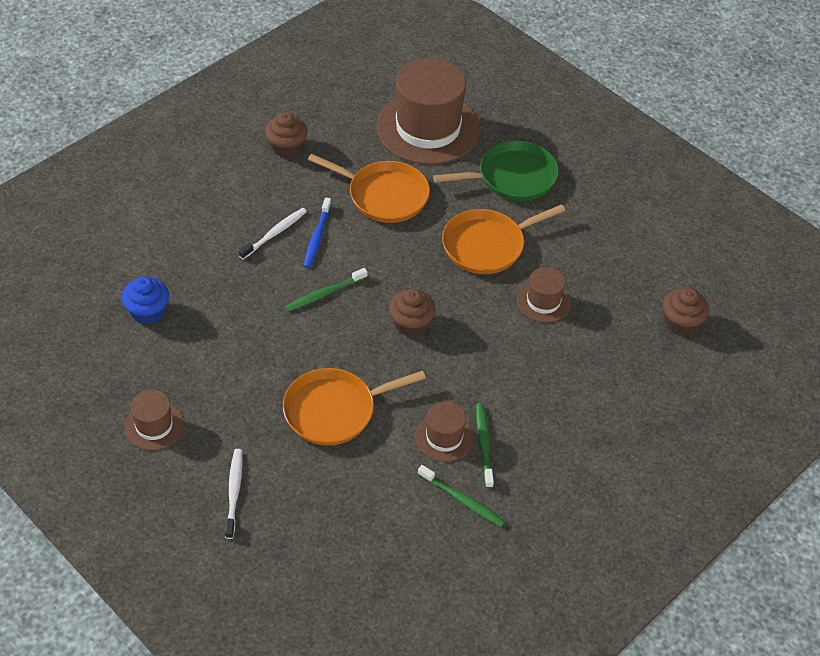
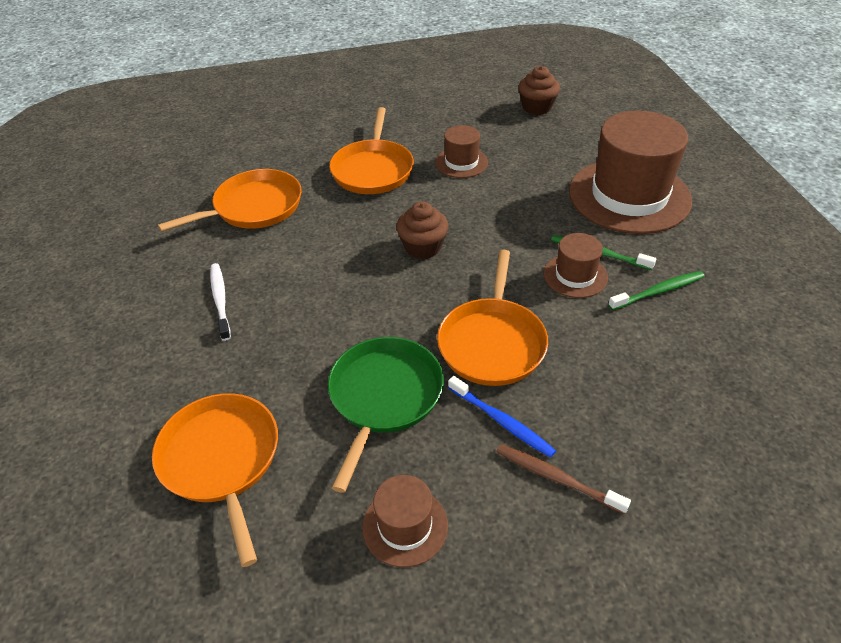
camera: 55 degrees left, 5 degrees down
blue cupcake [122,276,169,324] -> orange pan [152,393,278,567]
white toothbrush [225,449,242,539] -> brown toothbrush [496,444,631,514]
brown cupcake [265,112,308,158] -> none
green toothbrush [285,268,368,312] -> none
blue toothbrush [304,197,331,268] -> blue toothbrush moved to [448,376,556,458]
brown hat [377,58,480,165] -> brown hat moved to [569,111,692,234]
green pan [433,141,559,201] -> green pan moved to [328,337,444,493]

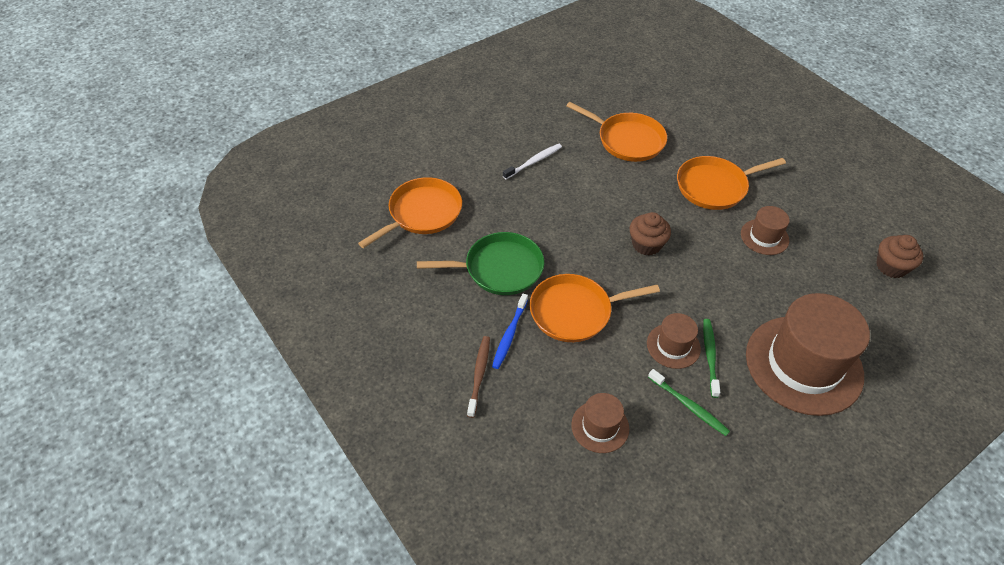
camera: 65 degrees right, 5 degrees up
brown hat [362,475,448,567] -> brown hat moved to [571,393,629,453]

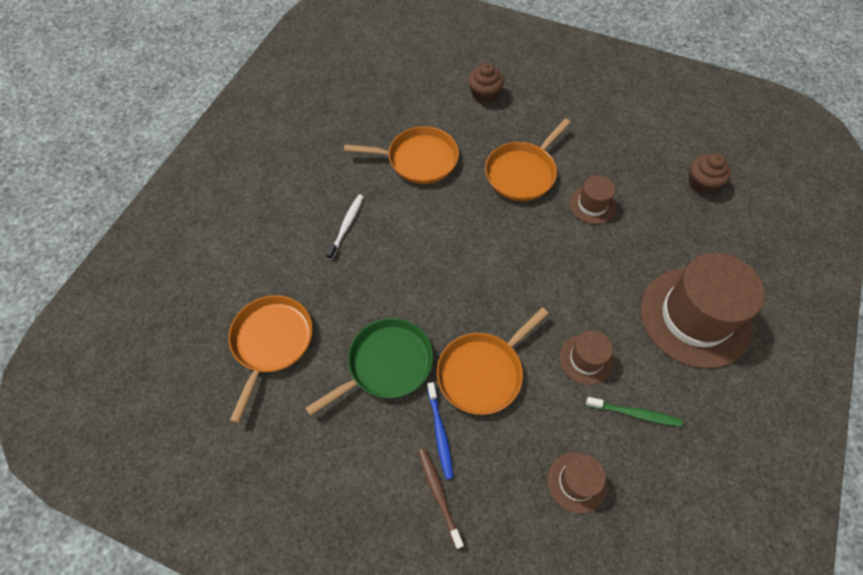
camera: 30 degrees left, 10 degrees up
brown cupcake [630,212,671,256] -> brown cupcake moved to [468,63,504,104]
green toothbrush [703,319,720,398] -> none

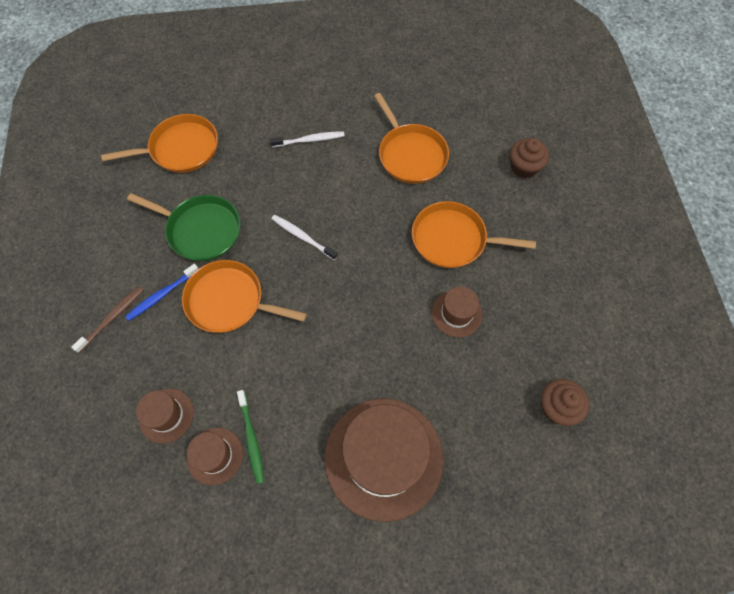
camera: 60 degrees right, 5 degrees up
brown hat [560,331,614,385] -> brown hat moved to [187,428,243,485]
none -> white toothbrush [272,215,338,260]

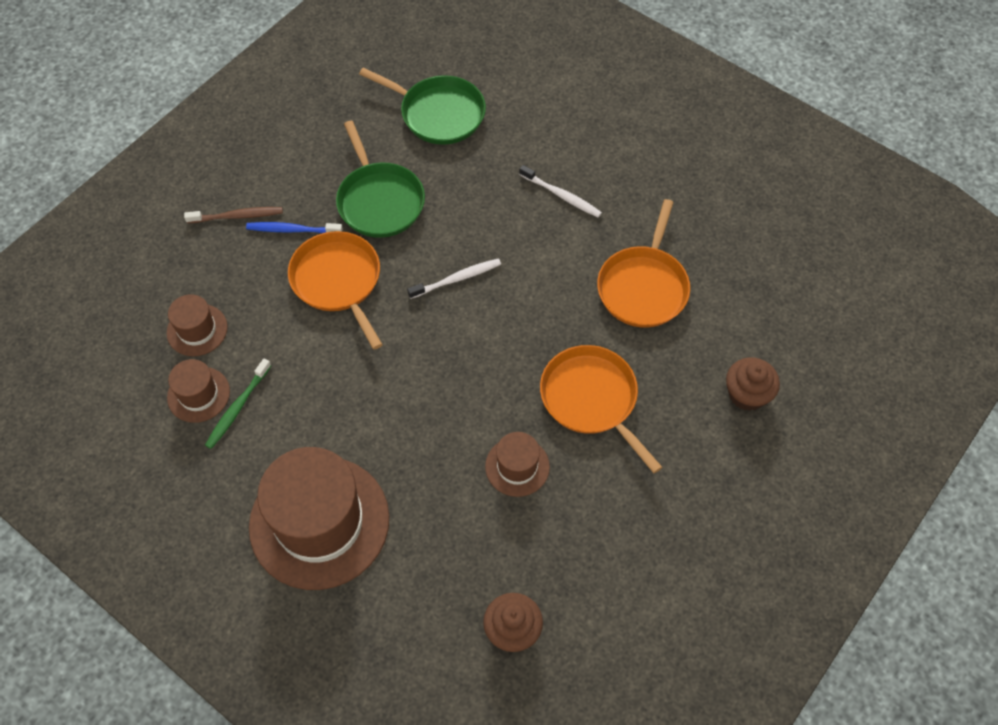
camera: 45 degrees right, 5 degrees down
orange pan [101,114,218,173] -> green pan [359,68,486,145]
white toothbrush [272,215,338,260] -> white toothbrush turned 75 degrees clockwise [407,258,501,299]

